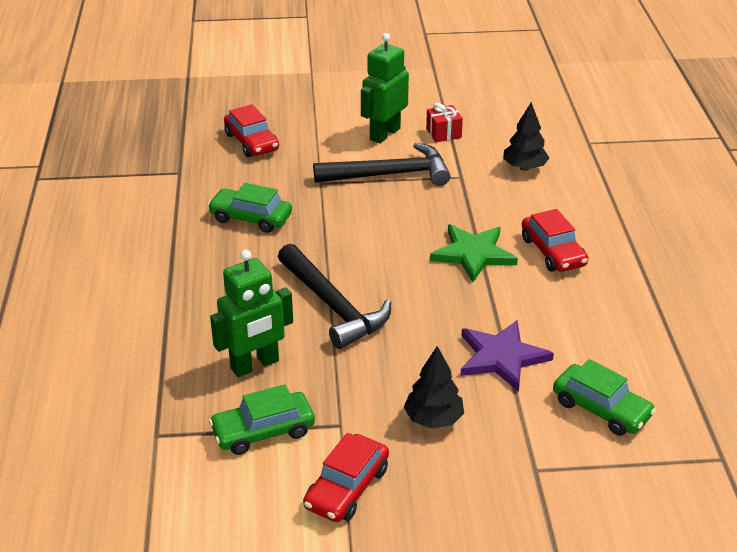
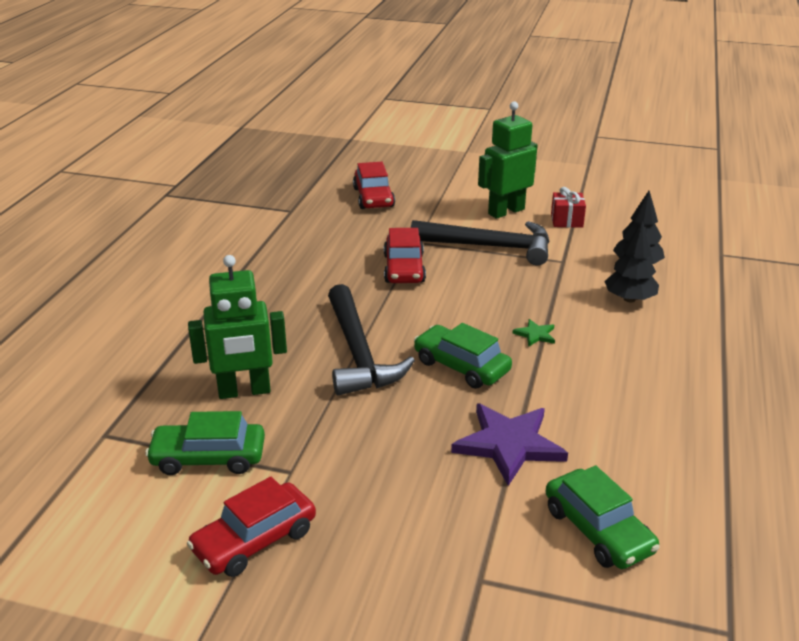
camera: 20 degrees right, 5 degrees down
green car [208,183,292,233] -> green car moved to [414,323,512,389]
black tree [404,346,464,429] -> black tree moved to [604,221,659,302]
green star [430,224,518,282] -> green star [513,319,555,347], size x0.45
red car [522,209,588,272] -> red car moved to [384,228,426,283]

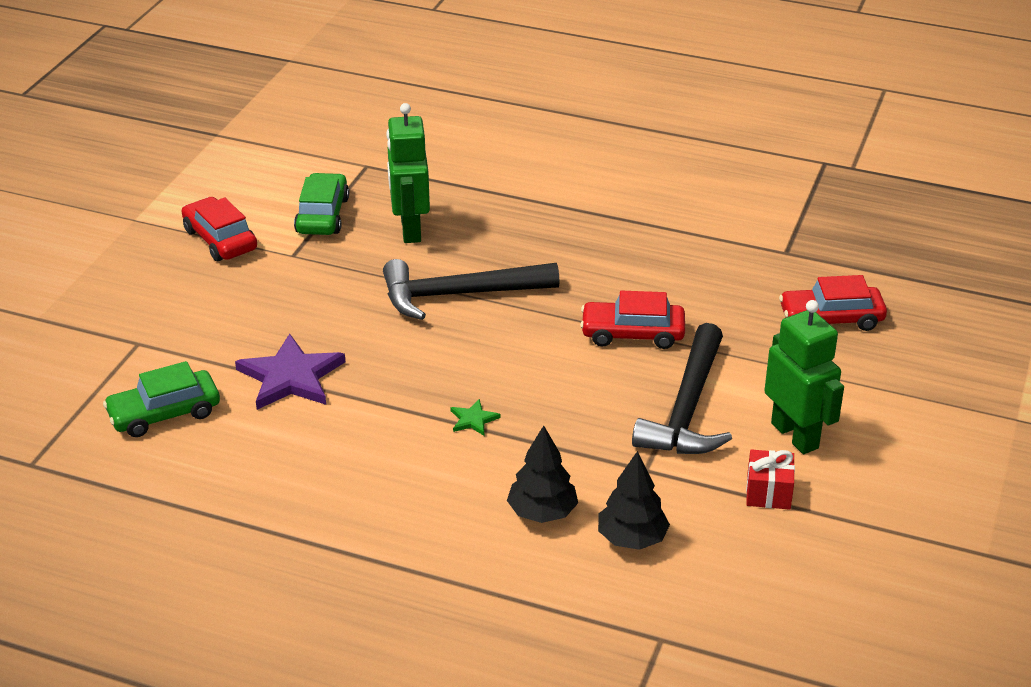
camera: 95 degrees right, 5 degrees up
green car [414,323,512,389] -> none

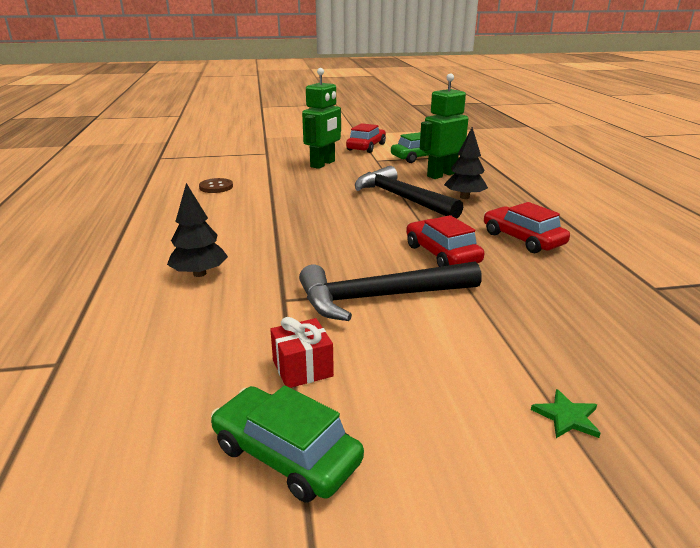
camera: 60 degrees right, 10 degrees down
green car [103,361,220,437] -> green car moved to [211,385,364,503]
purple star [235,334,345,410] -> none
green star [450,399,501,436] -> green star moved to [531,389,601,438]
black tree [598,451,670,550] -> black tree moved to [444,127,488,199]
green robot [764,300,844,454] -> green robot moved to [302,68,341,169]
red car [779,275,887,331] -> red car moved to [484,202,570,253]
none -> brown button [199,178,233,193]

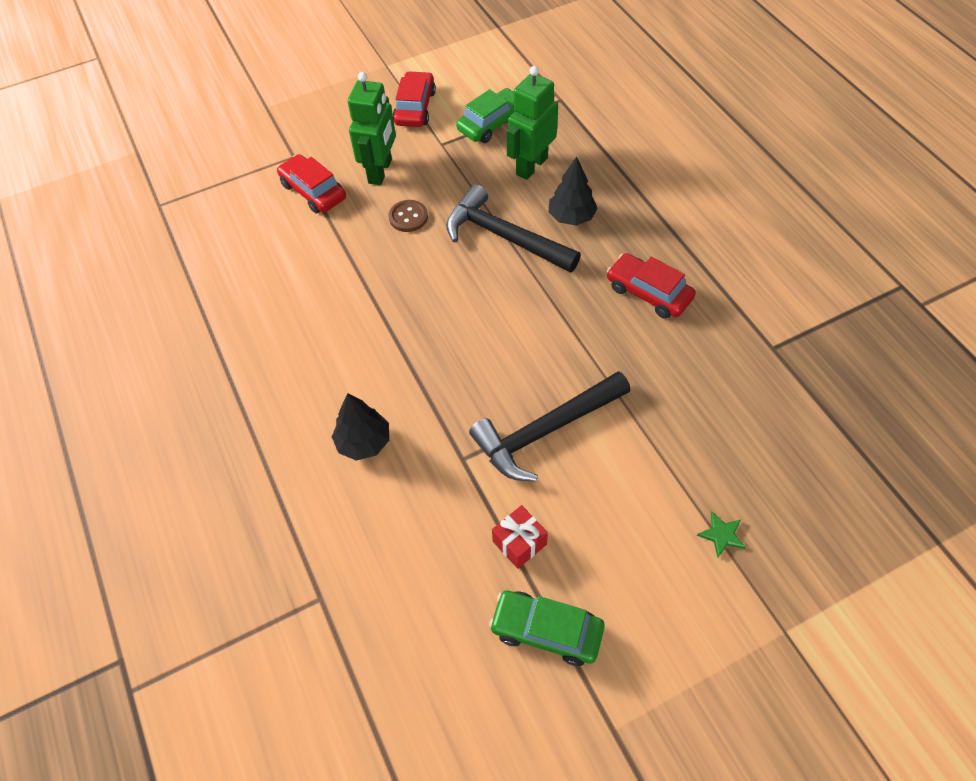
camera: 15 degrees left, 30 degrees up
brown button [199,178,233,193] -> brown button moved to [389,200,428,232]
red car [406,215,484,267] -> red car moved to [277,154,346,214]

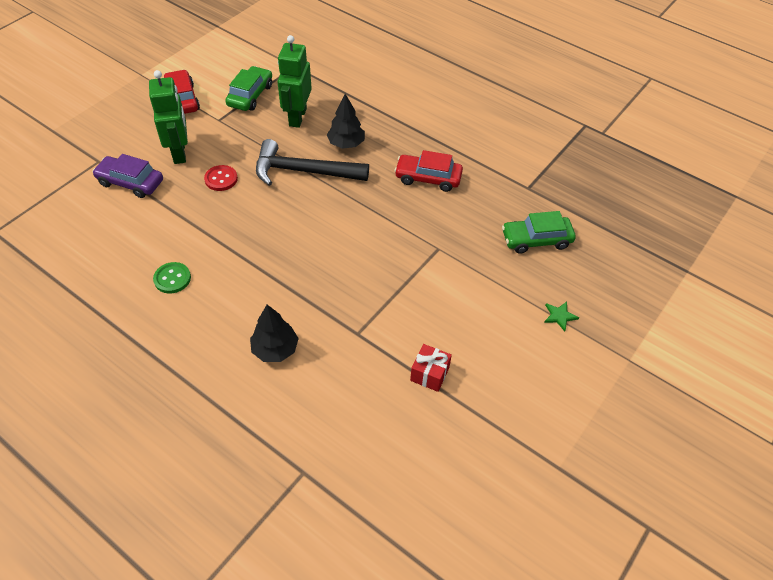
camera: 30 degrees left, 5 degrees down
red car [277,154,346,214] -> purple car [92,154,163,198]
brown button [389,200,428,232] -> red button [204,165,238,191]
black hammer [469,371,630,482] -> none
green car [489,590,605,666] -> green car moved to [502,211,576,254]
none -> green button [153,262,191,294]

